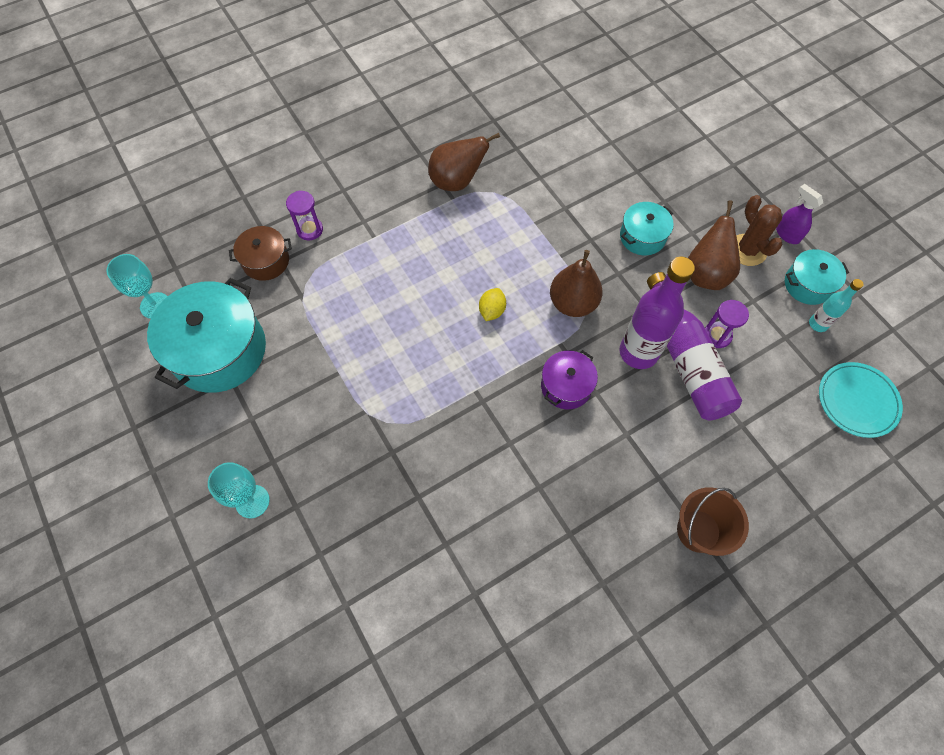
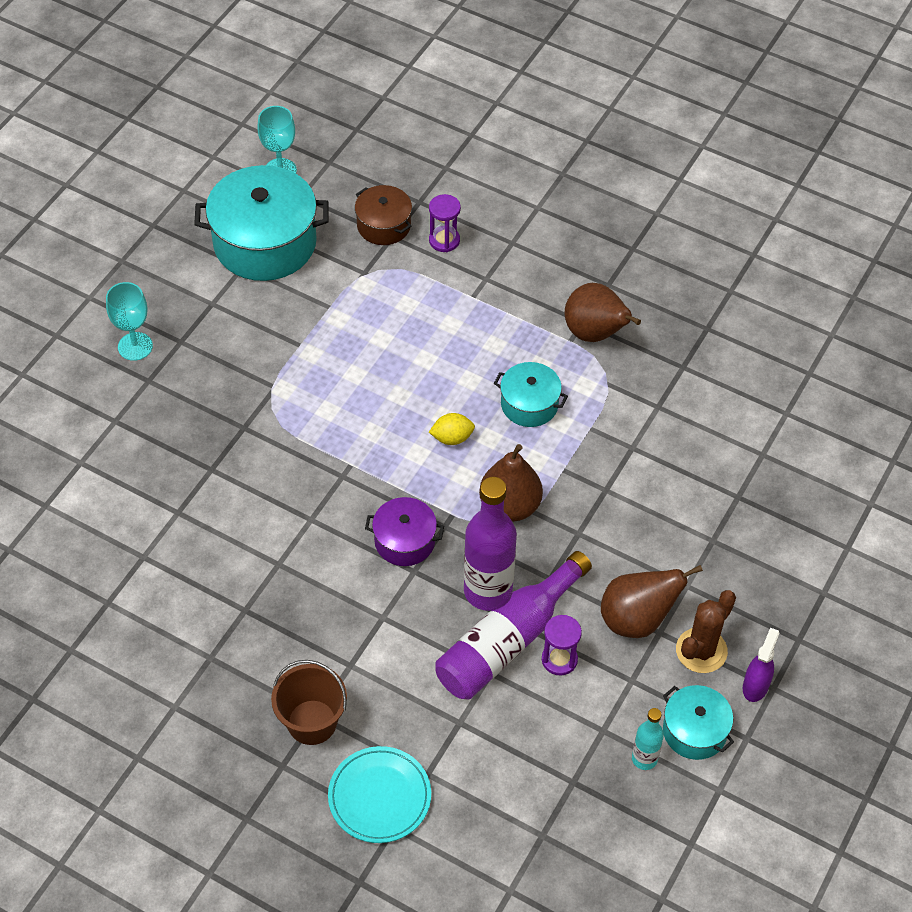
camera: 60 degrees right, 10 degrees down
turquoise pot [620,202,674,255] -> turquoise pot moved to [494,362,568,427]
turquoise plate [819,362,903,438] -> turquoise plate moved to [328,746,431,843]

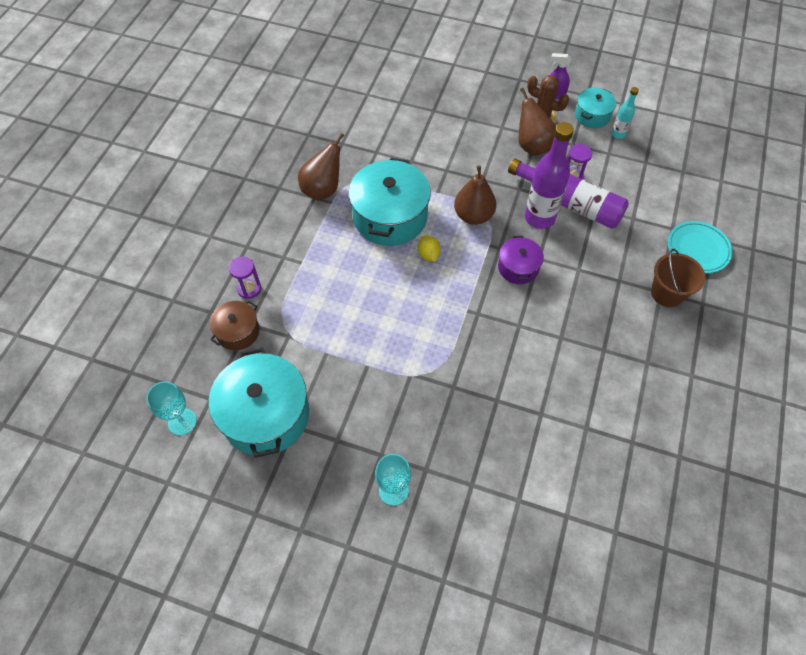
camera: 100 degrees left, 5 degrees up
turquoise pot [494,362,568,427] -> turquoise pot [349,158,431,246], size x1.89

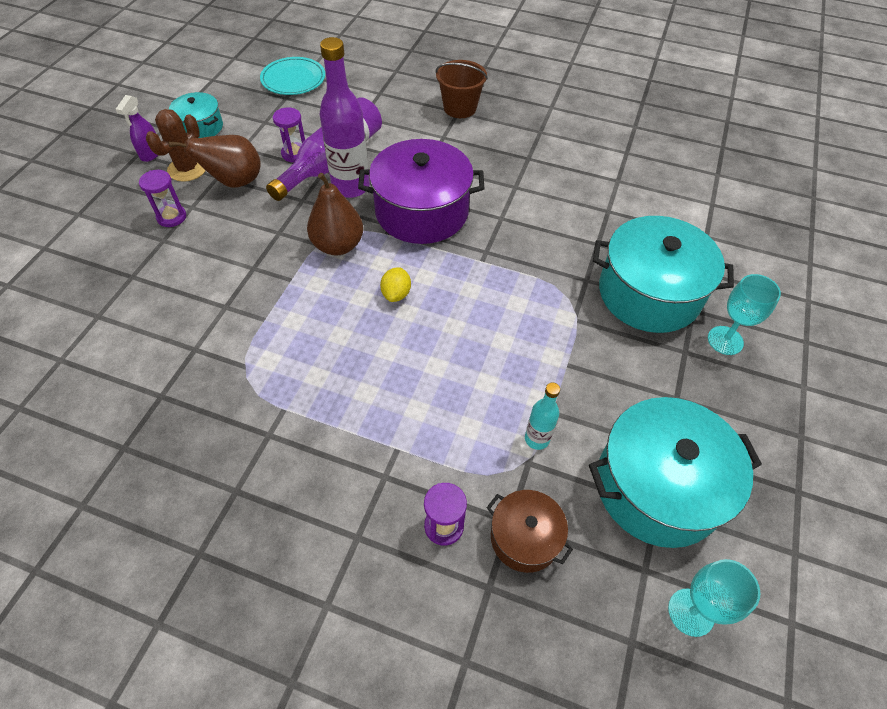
camera: 90 degrees left, 5 degrees down
brown pear [298,133,344,200] -> none
turquoise pot [349,158,431,246] -> turquoise pot moved to [593,216,734,333]
yellow lemon [418,236,441,262] -> yellow lemon turned 60 degrees counterclockwise [380,268,411,302]
purple pot [498,236,544,284] -> purple pot [358,139,485,244], size x1.89
turquoise bottle [611,87,639,139] -> turquoise bottle moved to [525,383,560,450]
turquoise plate [668,221,733,273] -> turquoise plate moved to [260,57,325,95]
none -> purple hourglass [139,170,186,227]

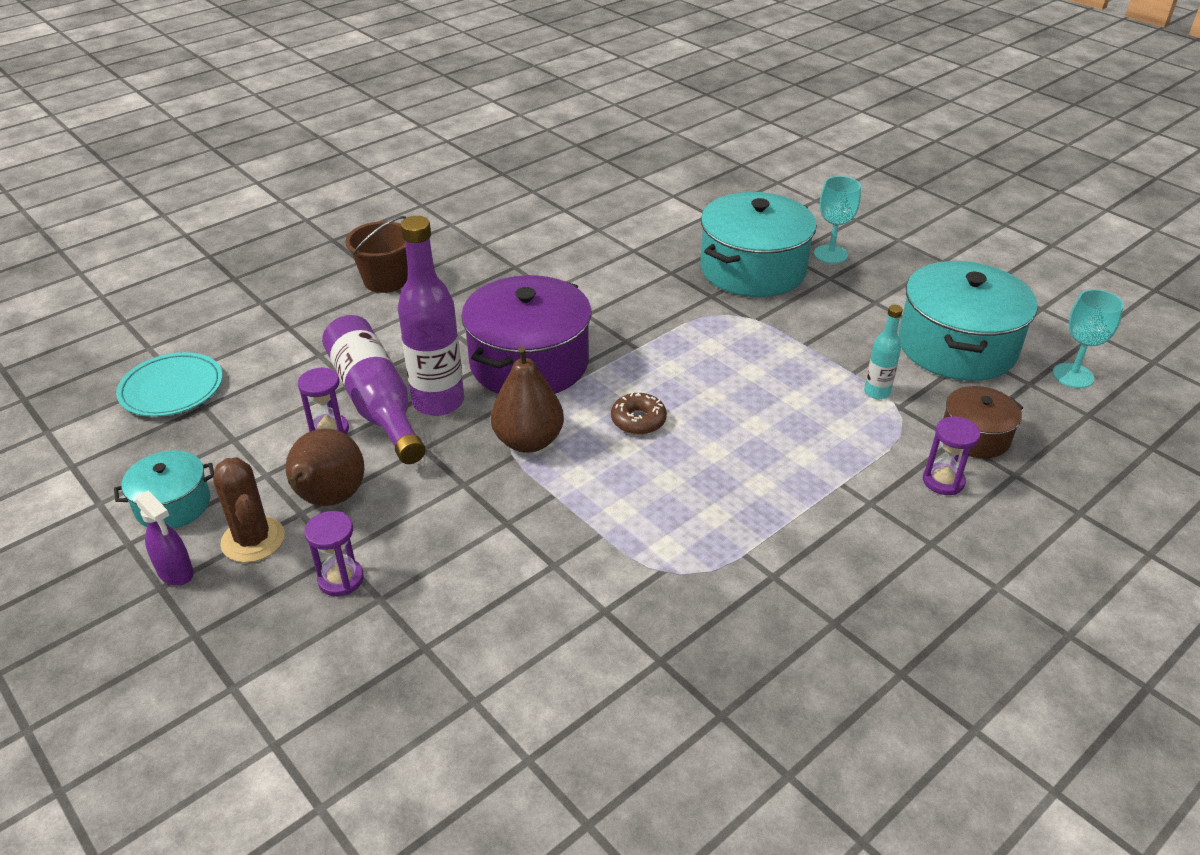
camera: 60 degrees left, 15 degrees down
yellow lemon [380,268,411,302] -> brown donut [611,393,667,435]

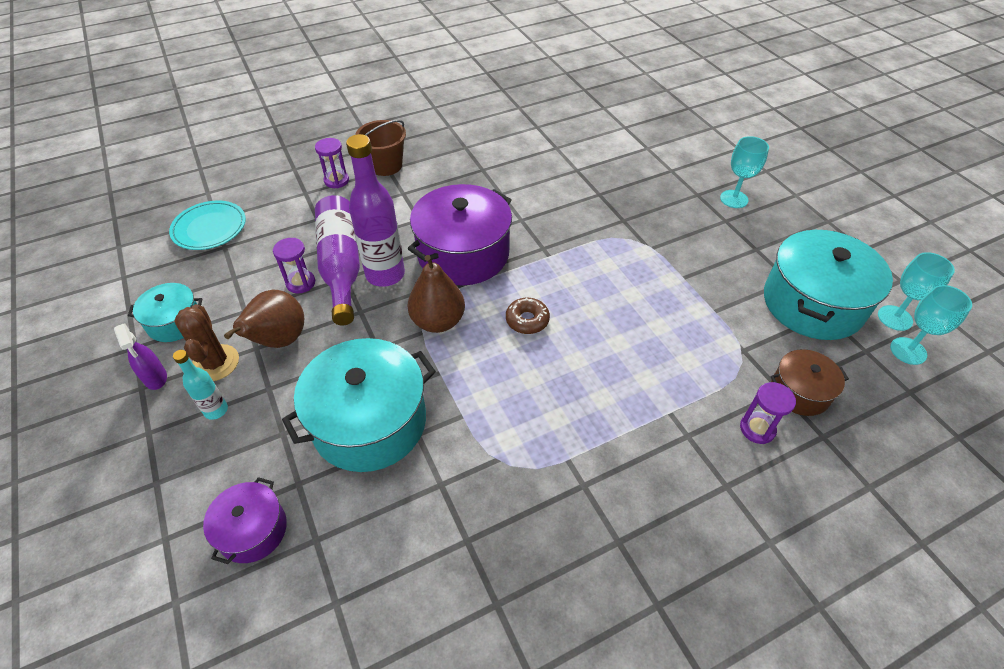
camera: 15 degrees right, 10 degrees up
purple hourglass [304,511,364,596] -> purple hourglass moved to [315,138,349,188]
turquoise pot [700,192,817,297] -> turquoise pot moved to [282,338,436,472]
turquoise bottle [864,305,903,399] -> turquoise bottle moved to [173,350,228,420]
none -> purple pot [203,477,287,564]
none -> turquoise goblet [878,252,955,331]

